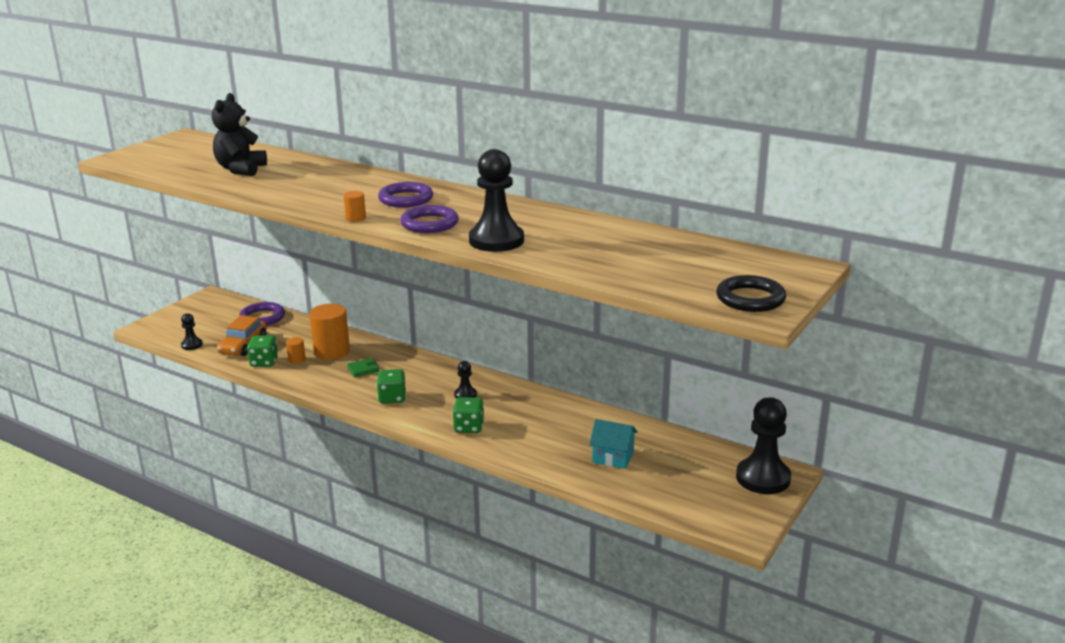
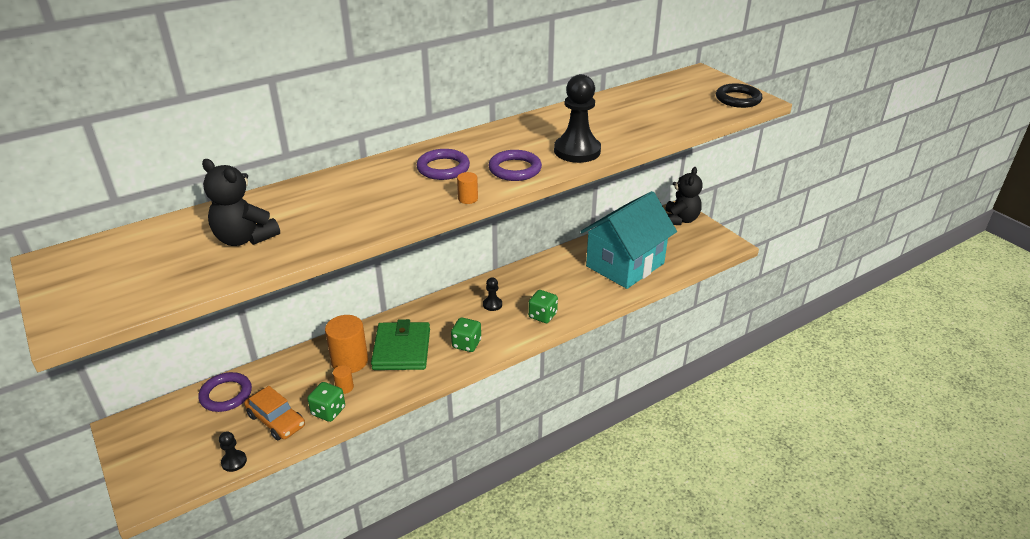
camera: 65 degrees left, 10 degrees up
green wallet [347,358,379,377] -> green wallet [371,319,430,370], size x2.36
turquoise house [589,419,638,469] -> turquoise house [580,191,677,289], size x2.37
black pawn [736,397,791,494] -> black teddy bear [665,167,702,225]

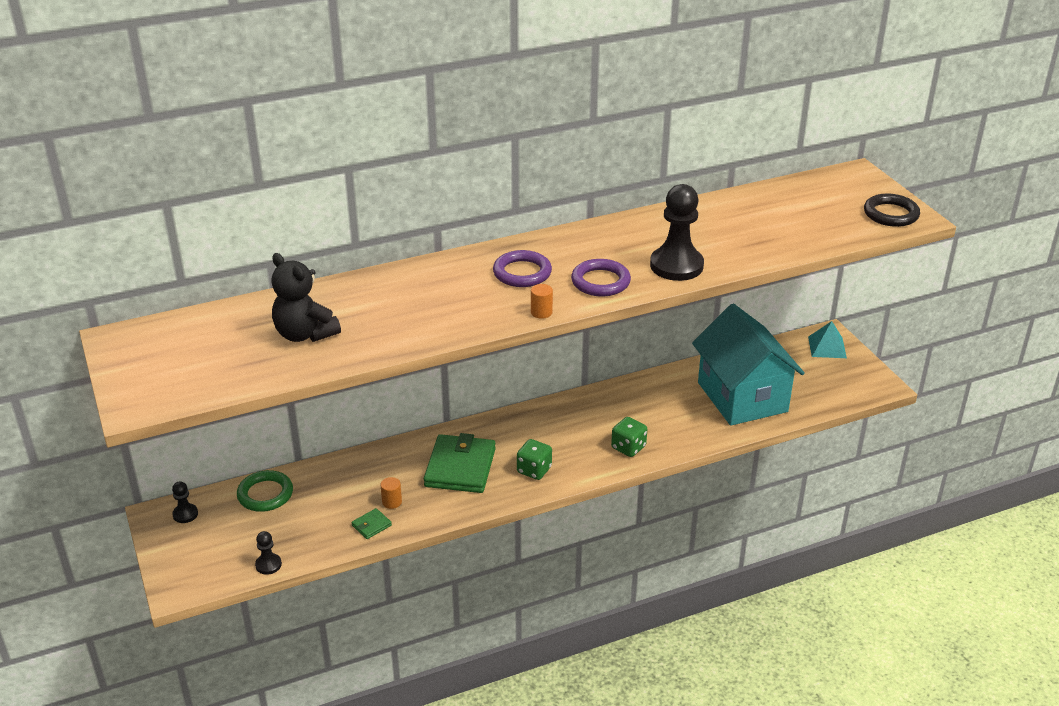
camera: 10 degrees right, 0 degrees up
purple ring [198,372,252,412] -> green ring [237,470,293,512]
orange car [244,386,305,440] -> none
green dice [307,382,345,422] -> green wallet [352,508,392,539]
orange cylinder [325,315,368,373] -> none
black pawn [483,277,502,311] -> black pawn moved to [172,481,198,523]
turquoise house [580,191,677,289] -> turquoise house turned 75 degrees counterclockwise [692,304,805,426]
black teddy bear [665,167,702,225] -> turquoise pyramid [808,321,847,358]

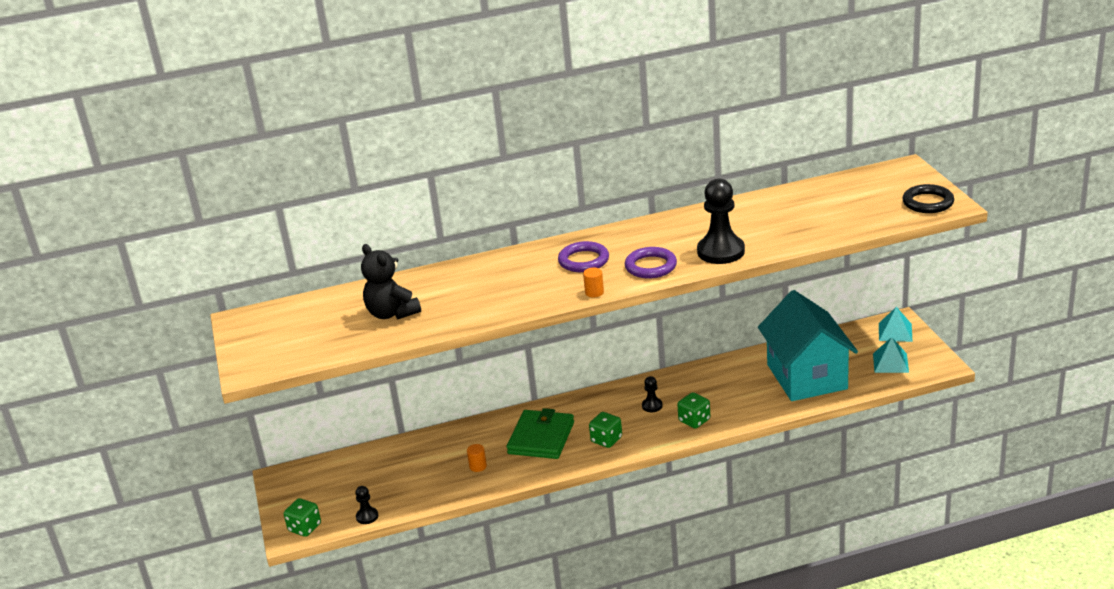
camera: 10 degrees right, 5 degrees down
black pawn [172,481,198,523] -> black pawn moved to [642,376,663,412]
green ring [237,470,293,512] -> none
green wallet [352,508,392,539] -> none
none -> green dice [284,498,321,537]
none -> turquoise pyramid [873,337,909,373]

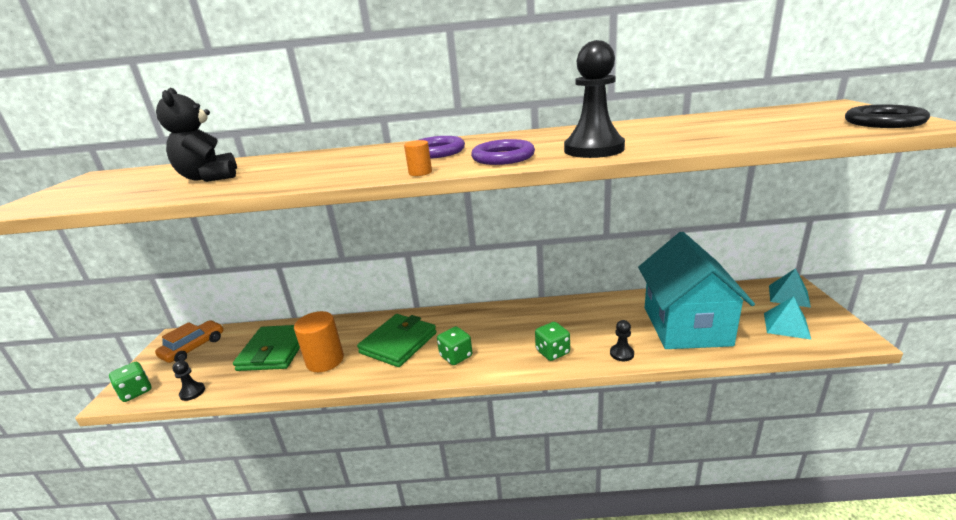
camera: 15 degrees right, 5 degrees down
orange cylinder [467,444,487,472] -> orange cylinder [294,311,344,372], size x2.12
black pawn [642,376,663,412] -> black pawn moved to [610,320,634,361]
none -> orange car [155,320,223,363]
none -> green wallet [233,325,300,371]

